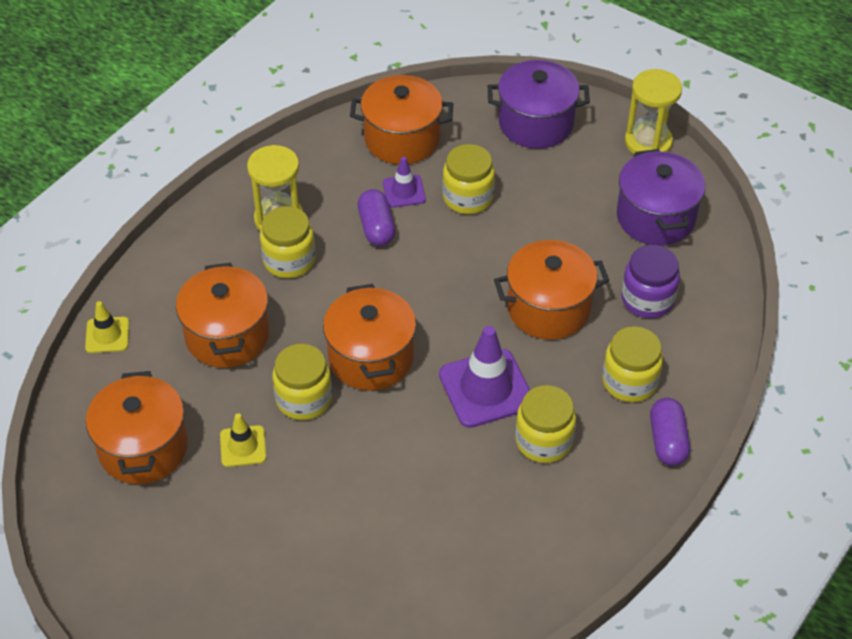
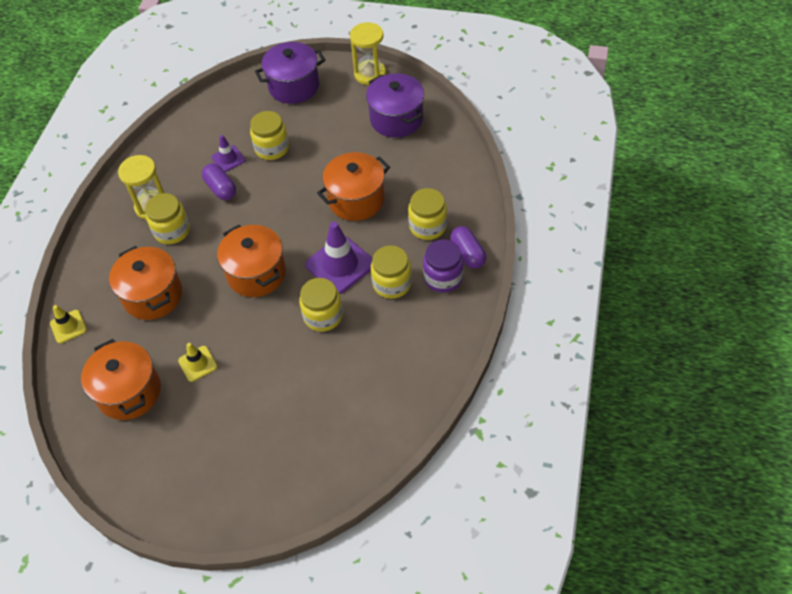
camera: 20 degrees left, 5 degrees up
yellow jar [273,344,332,420] -> yellow jar moved to [299,278,343,332]
orange pot [350,75,453,164] -> none
purple jar [621,245,680,318] -> purple jar moved to [423,239,464,293]

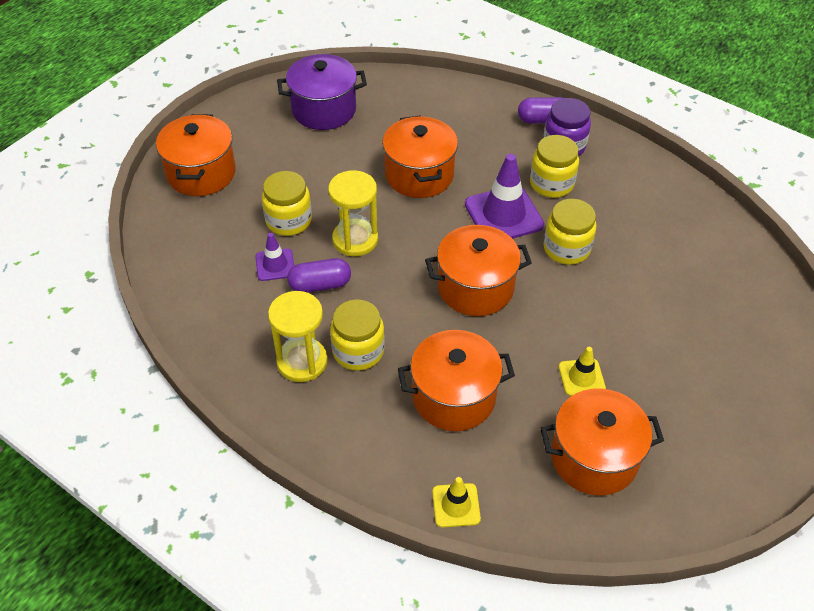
camera: 70 degrees left, 5 degrees down
purple pot [255,42,325,104] -> orange pot [156,114,236,196]
yellow hourglass [350,22,386,85] -> yellow hourglass moved to [328,170,378,256]
yellow jar [408,188,447,240] -> none

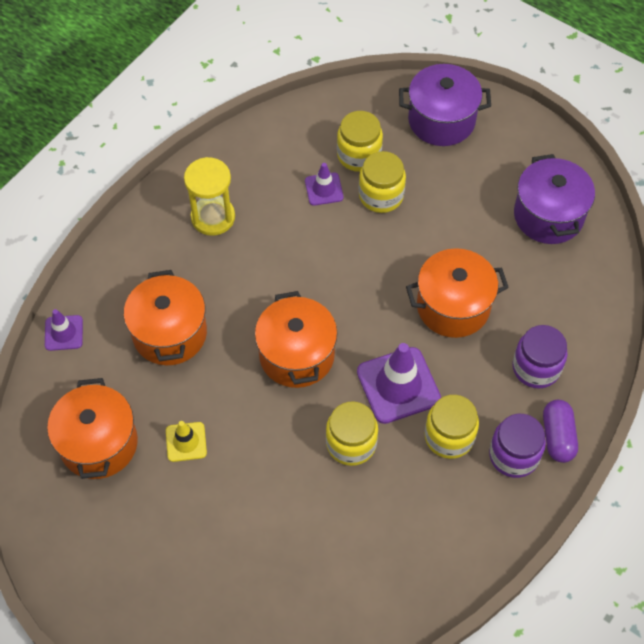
camera: 90 degrees right, 10 degrees up
orange pot [156,114,236,196] -> purple pot [399,64,491,146]
purple capsule [287,258,351,292] -> none
yellow hourglass [328,170,378,256] -> none
yellow jar [330,299,385,371] -> yellow jar moved to [337,111,383,172]
yellow traffic cone [432,477,481,528] -> purple traffic cone [45,309,83,351]
none -> purple jar [513,325,567,389]

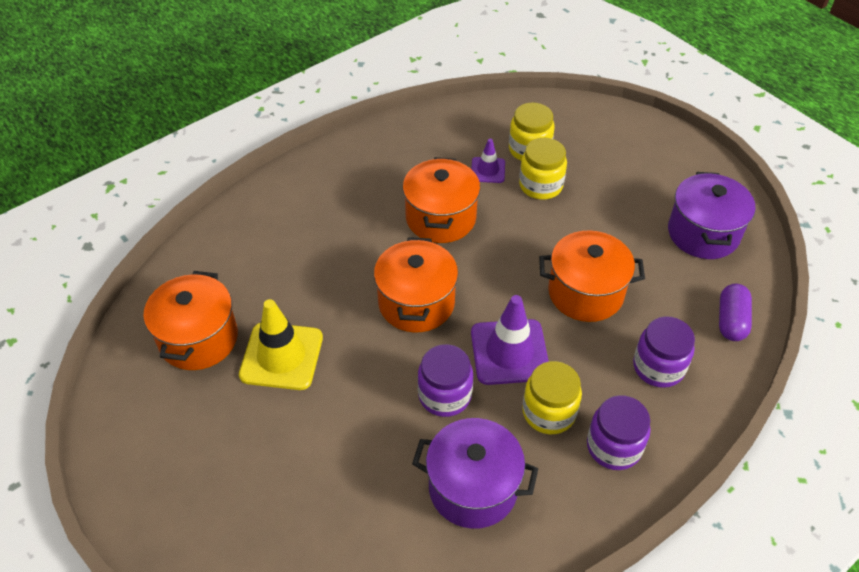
camera: 15 degrees right, 10 degrees down
purple traffic cone [45,309,83,351] -> none
orange pot [124,270,207,365] -> orange pot moved to [403,157,480,243]
yellow traffic cone [166,421,207,462] -> yellow traffic cone [239,299,323,390], size x1.82
yellow hourglass [184,157,235,236] -> none
yellow jar [326,402,378,466] -> purple jar [418,344,473,417]
purple pot [399,64,491,146] -> purple pot moved to [412,418,538,529]
purple capsule [543,400,578,463] -> purple capsule moved to [719,284,752,341]

